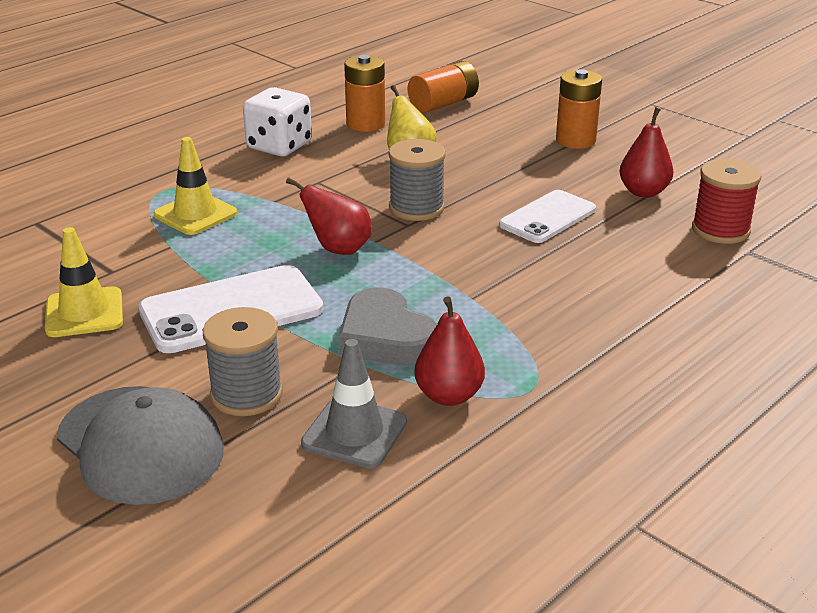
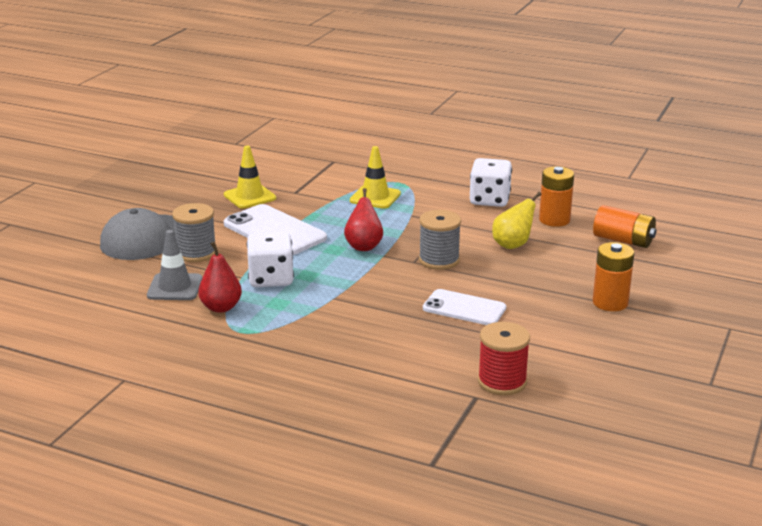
camera: 70 degrees right, 5 degrees down
grey heart [338,287,437,366] -> white dice [247,231,294,287]
red pear [620,107,674,197] -> none

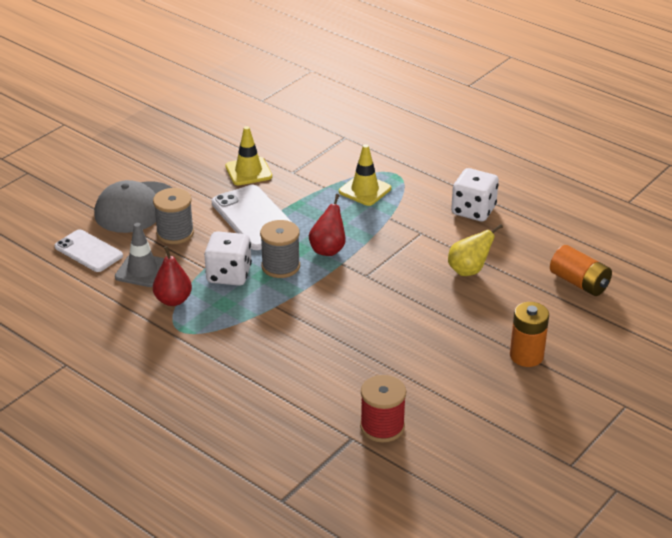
camera: 15 degrees right, 10 degrees up
grey spool [419,210,461,270] -> grey spool moved to [260,220,300,278]
white phone [423,289,506,325] -> white phone moved to [55,229,123,272]
orange battery [539,166,574,227] -> none

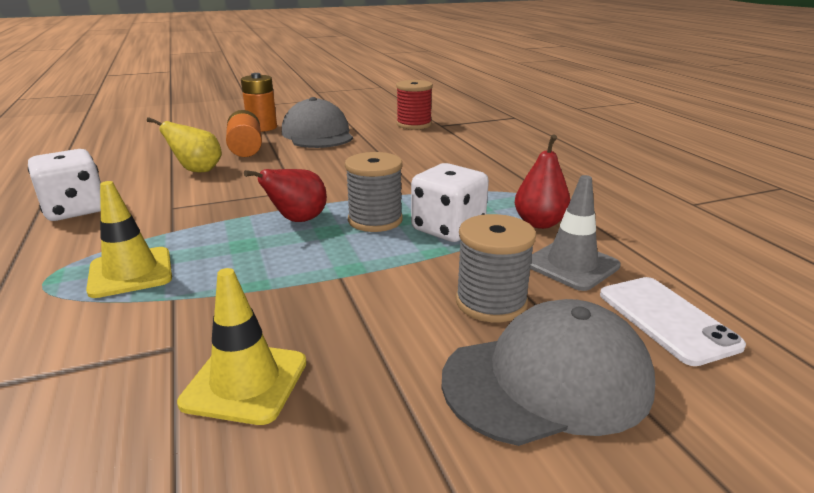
camera: 150 degrees left, 10 degrees down
white phone [212,185,292,250] -> none
orange battery [550,245,612,296] -> orange battery moved to [226,110,262,157]
none -> grey cap [282,97,353,148]

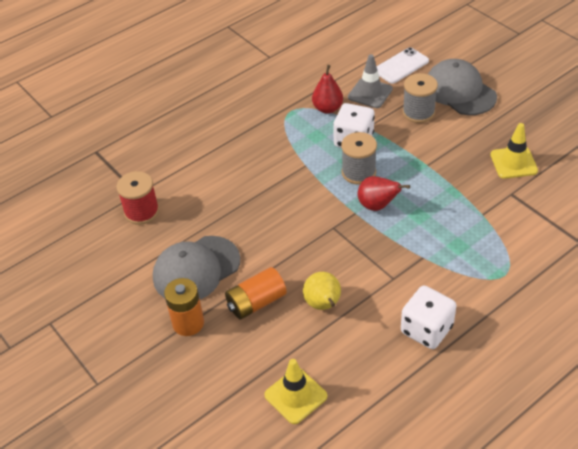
camera: 105 degrees left, 20 degrees up
yellow traffic cone [86,181,172,298] -> yellow traffic cone moved to [264,359,327,424]

